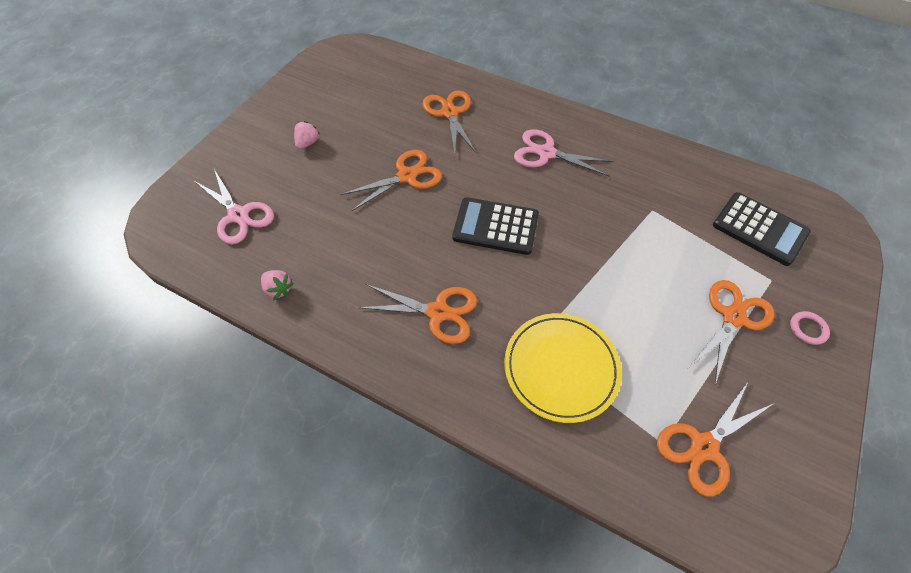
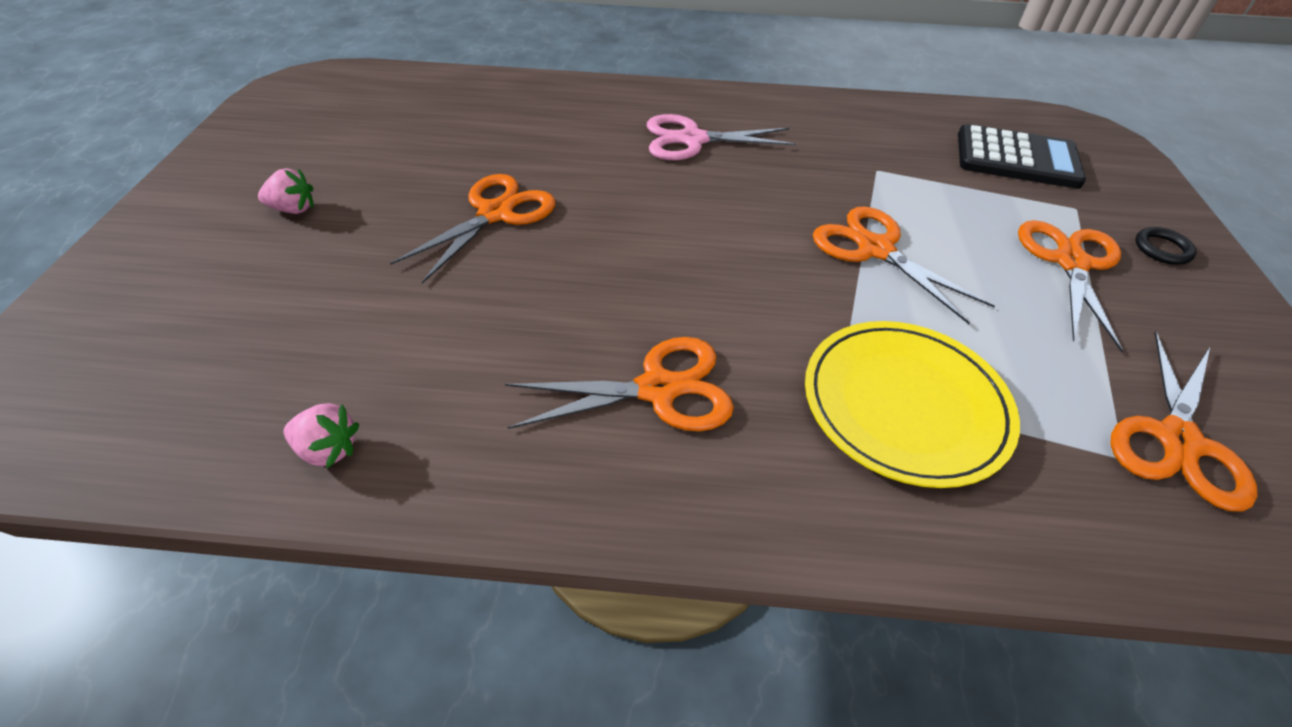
camera: 25 degrees left, 10 degrees down
pink scissors [194,169,274,244] -> none
pink strawberry [294,121,320,150] -> pink strawberry turned 90 degrees clockwise [258,168,313,214]
orange scissors [422,90,476,154] -> orange scissors moved to [813,206,995,324]
black calculator [452,197,539,255] -> none
pink ring [790,311,830,345] -> black ring [1135,227,1196,265]

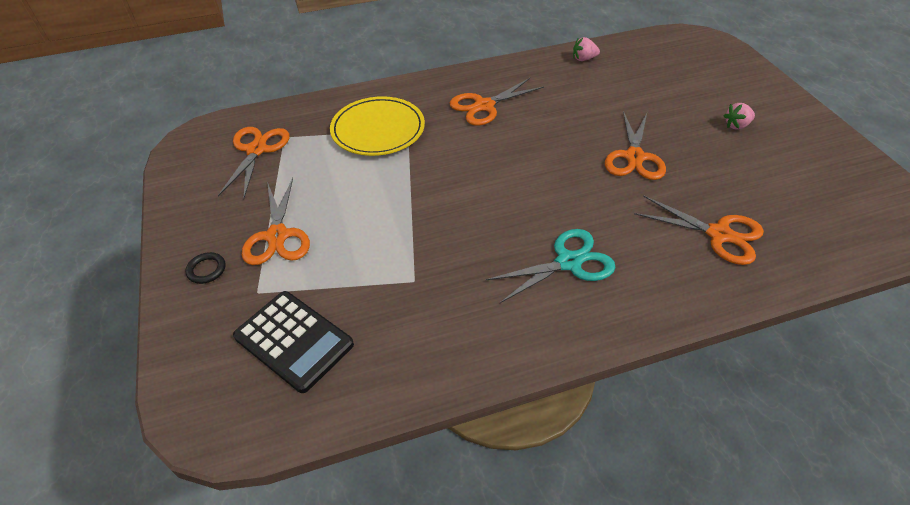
camera: 160 degrees right, 0 degrees up
pink scissors [647,114,796,160] -> turquoise scissors [486,229,616,303]
orange scissors [813,206,995,324] -> orange scissors moved to [634,195,764,265]
black calculator [958,124,1086,189] -> black calculator turned 135 degrees counterclockwise [233,291,354,393]

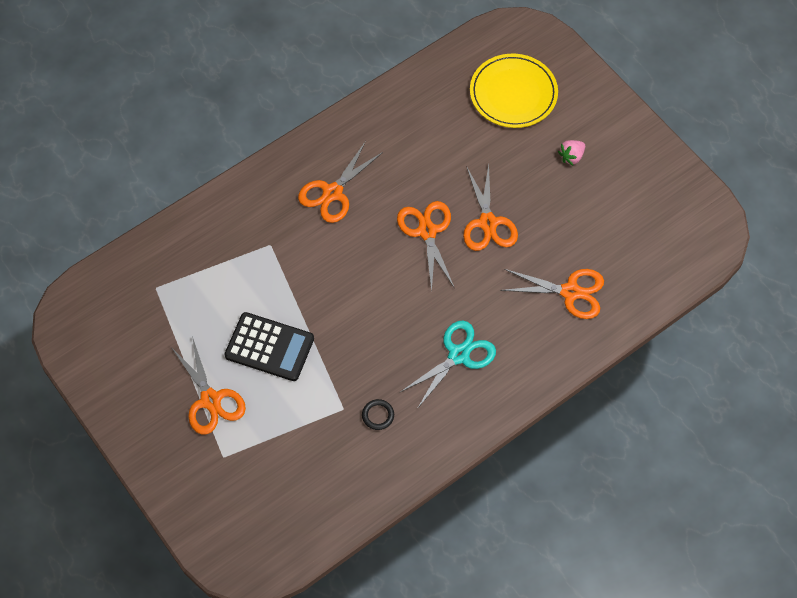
camera: 20 degrees left, 15 degrees up
black ring [185,252,226,284] -> black ring moved to [362,399,394,430]
orange scissors [218,127,289,198] -> orange scissors moved to [397,201,455,292]
black calculator [233,291,354,393] -> black calculator moved to [225,312,314,381]
yellow plate [330,96,425,156] -> yellow plate moved to [470,54,558,128]
pink strawberry [573,37,600,61] -> none

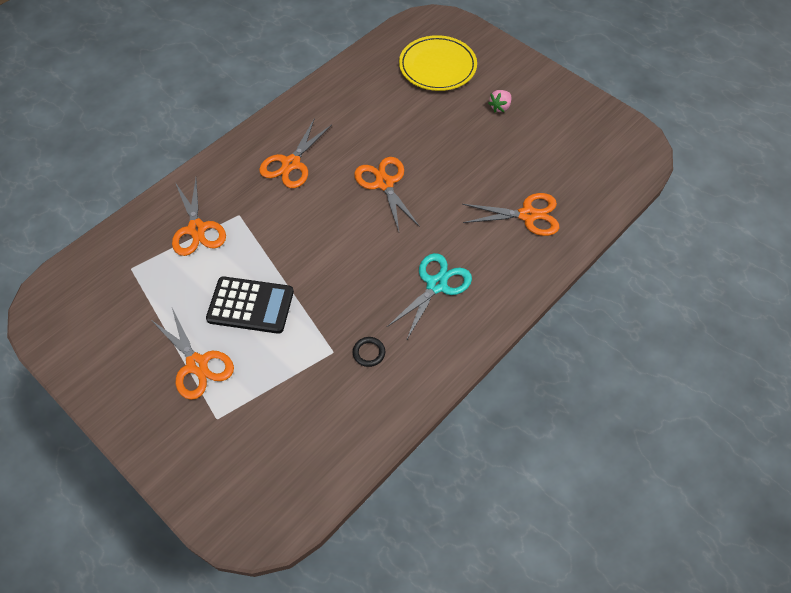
camera: 10 degrees left, 5 degrees down
orange scissors [463,164,518,251] -> orange scissors moved to [172,179,226,256]

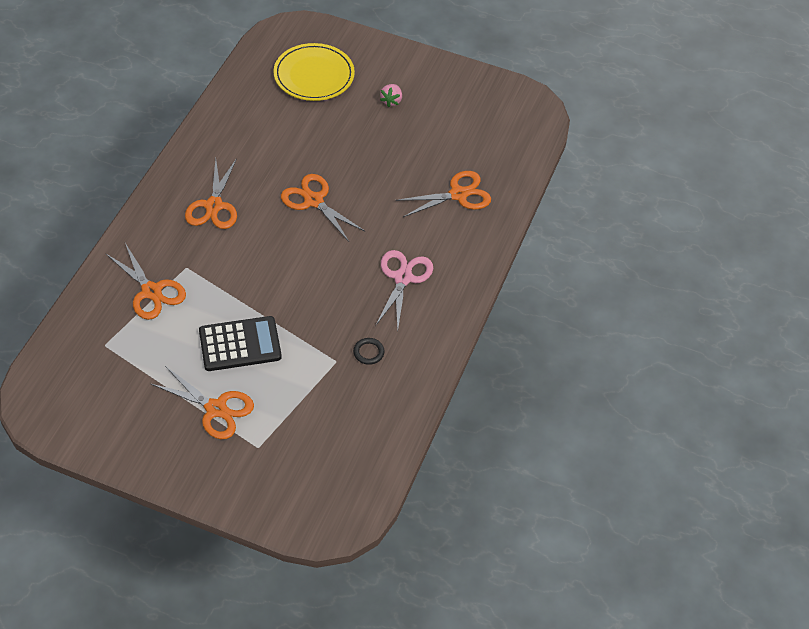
camera: 25 degrees left, 5 degrees down
turquoise scissors [386,253,472,341] -> pink scissors [375,250,433,330]

